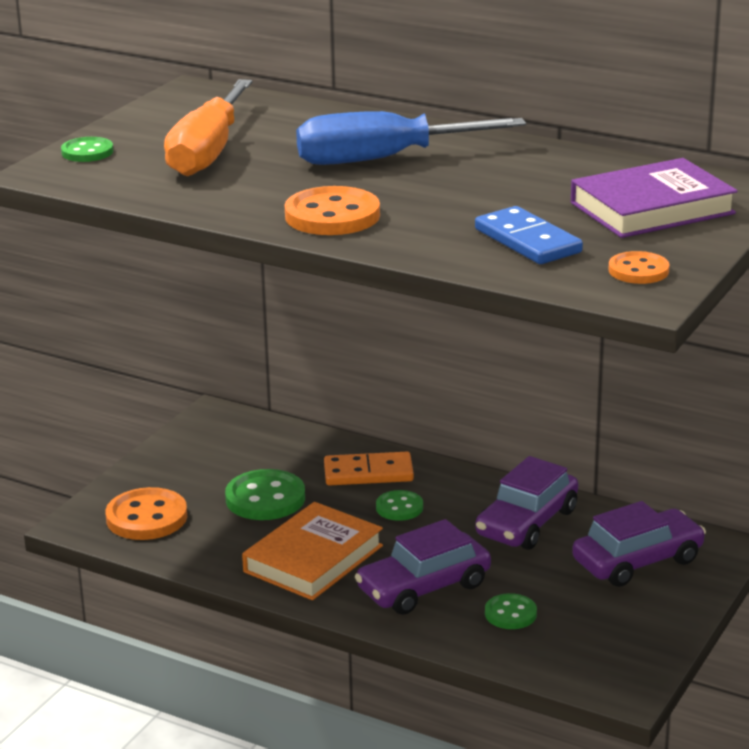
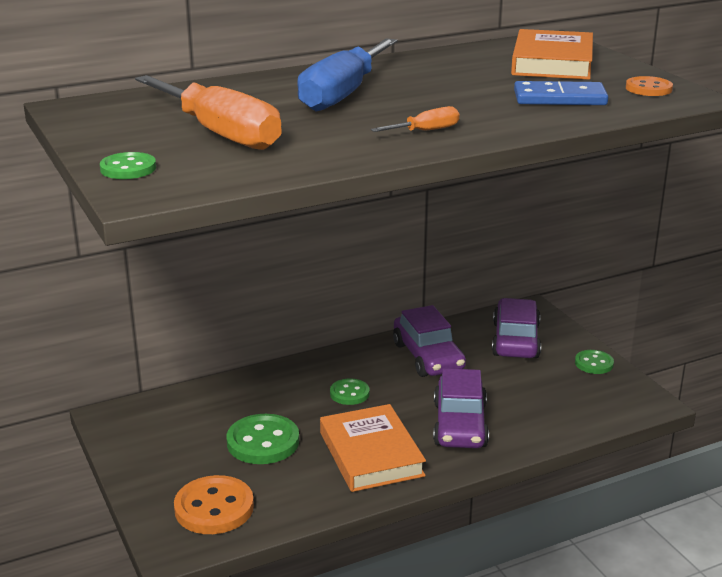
camera: 55 degrees left, 0 degrees up
orange button [285,186,380,235] -> orange screwdriver [371,106,459,132]
orange domino [324,452,414,486] -> none
green button [485,593,537,629] -> green button moved to [575,350,614,374]
purple book [571,158,738,238] -> orange book [511,29,593,80]

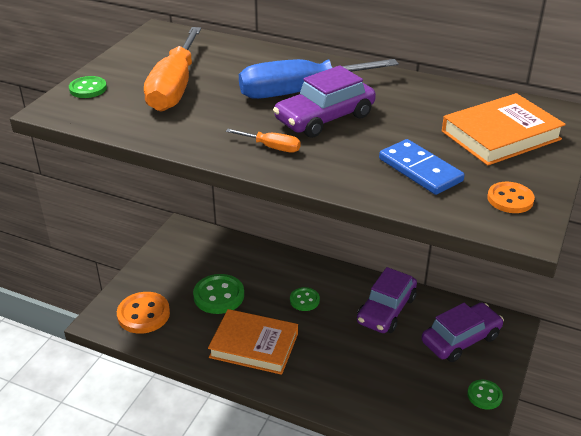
camera: 50 degrees right, 10 degrees up
orange book [320,404,426,492] -> orange book turned 75 degrees clockwise [208,309,298,375]
purple car [433,369,489,448] -> purple car moved to [273,65,376,138]

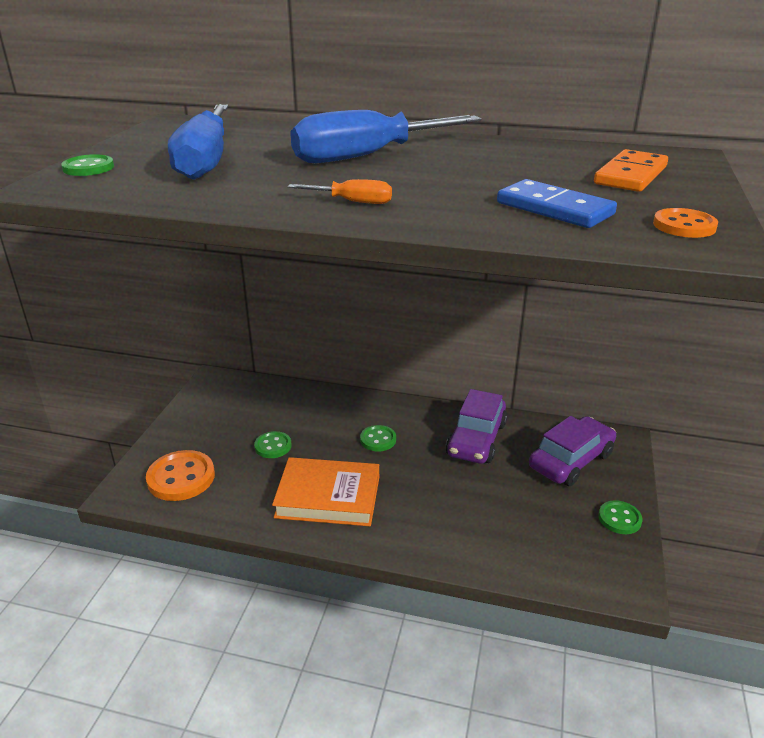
camera: 10 degrees left, 5 degrees down
orange screwdriver [144,27,201,112] -> blue screwdriver [168,104,228,180]
green button [193,274,244,314] -> green button [254,431,292,458], size x0.59
purple car [273,65,376,138] -> none
orange book [442,93,566,166] -> orange domino [594,149,668,192]

